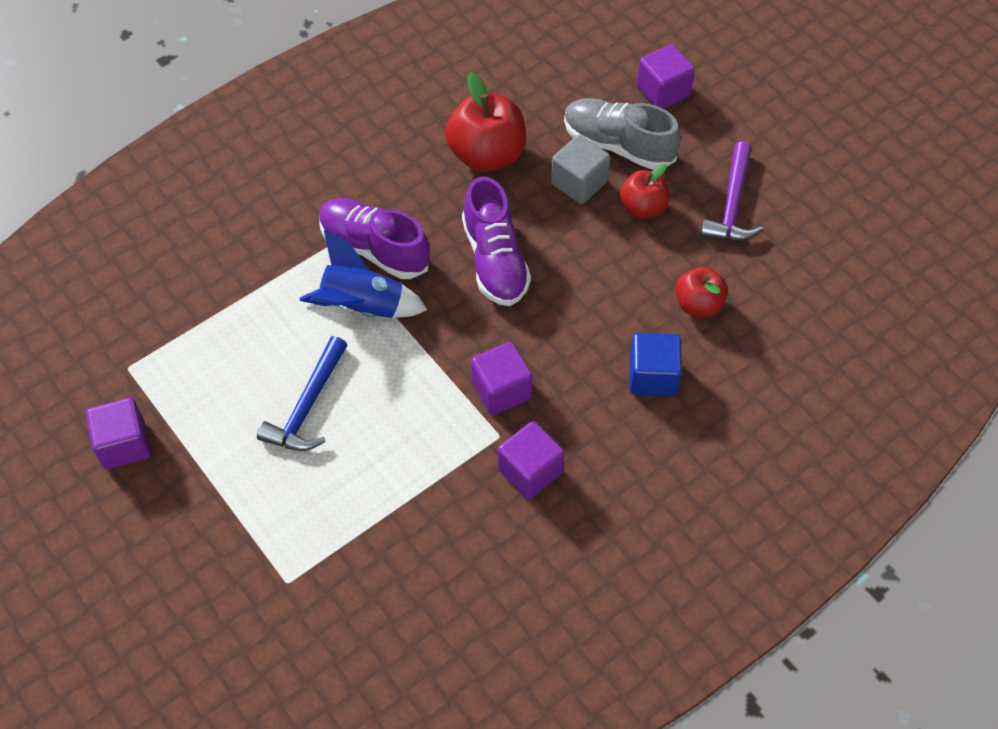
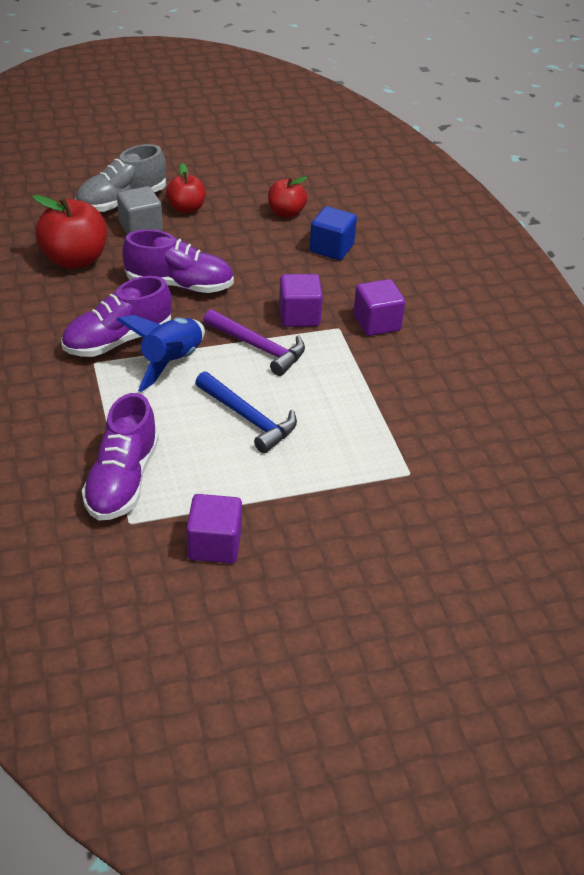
camera: 70 degrees left, 15 degrees down
purple cube [637,44,695,109] -> none
purple hammer [701,141,763,241] -> purple hammer moved to [203,309,305,376]
none -> purple shoe [82,393,159,521]

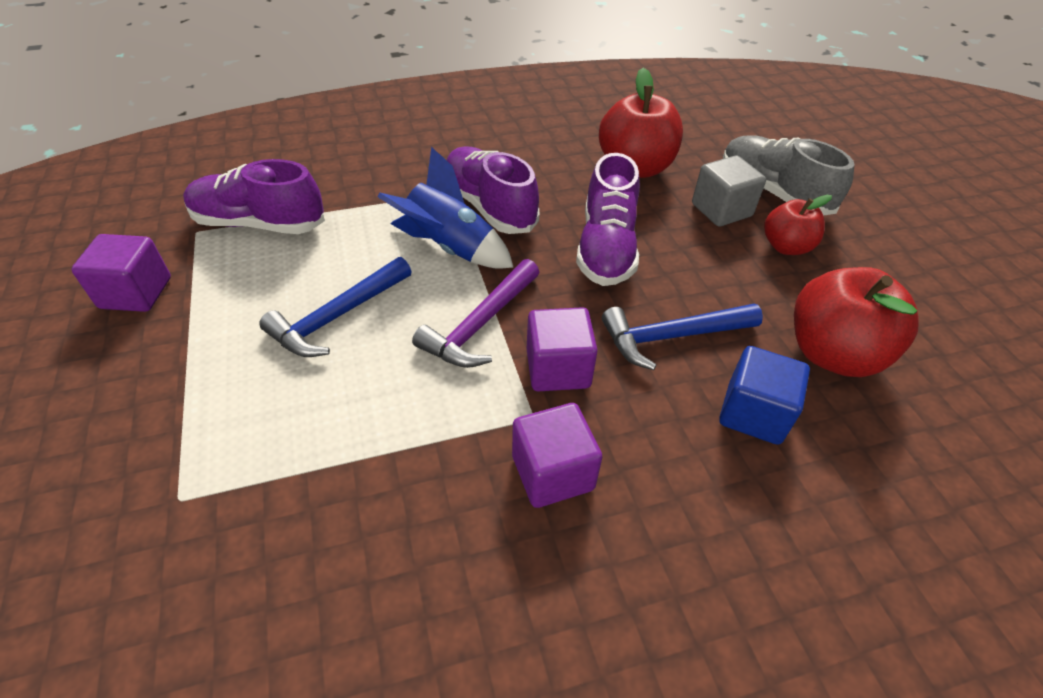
camera: 90 degrees right, 5 degrees up
red apple [268,177,307,218] -> red apple [794,267,919,377], size x1.65
none -> blue hammer [602,304,763,370]

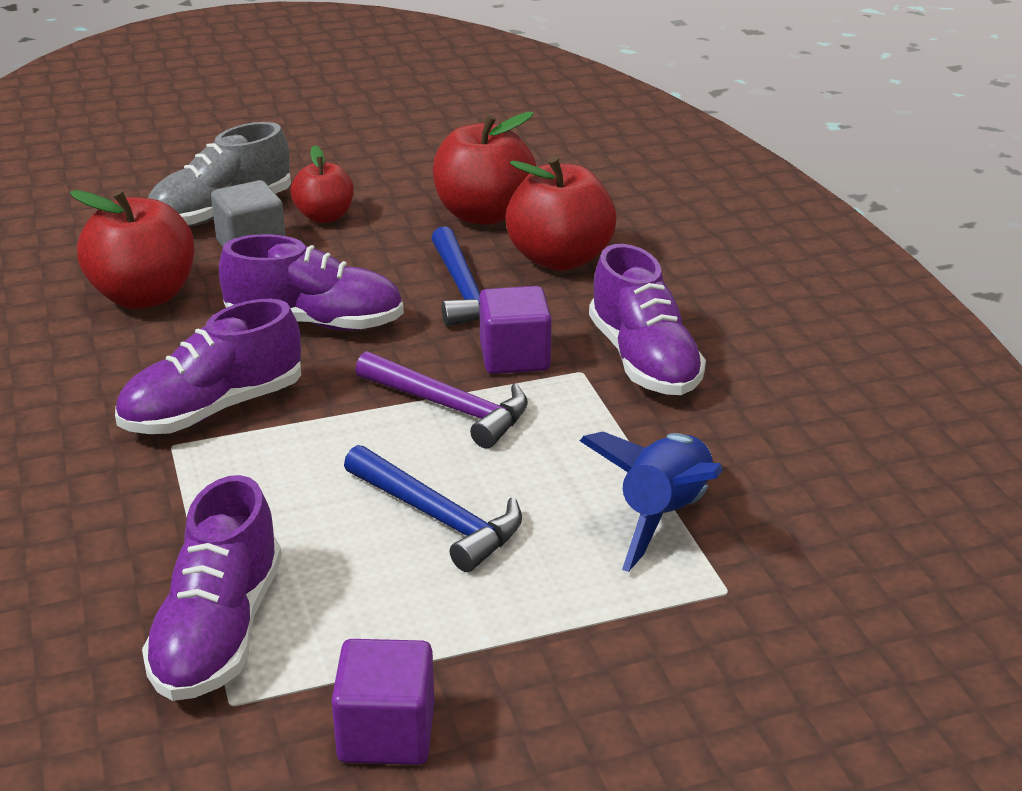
camera: 90 degrees left, 15 degrees down
blue rocket [377,147,514,269] -> blue rocket moved to [580,432,723,572]
purple cube [512,403,603,508] -> purple shoe [589,244,706,395]
blue cube [719,346,810,445] -> red apple [505,156,617,271]

